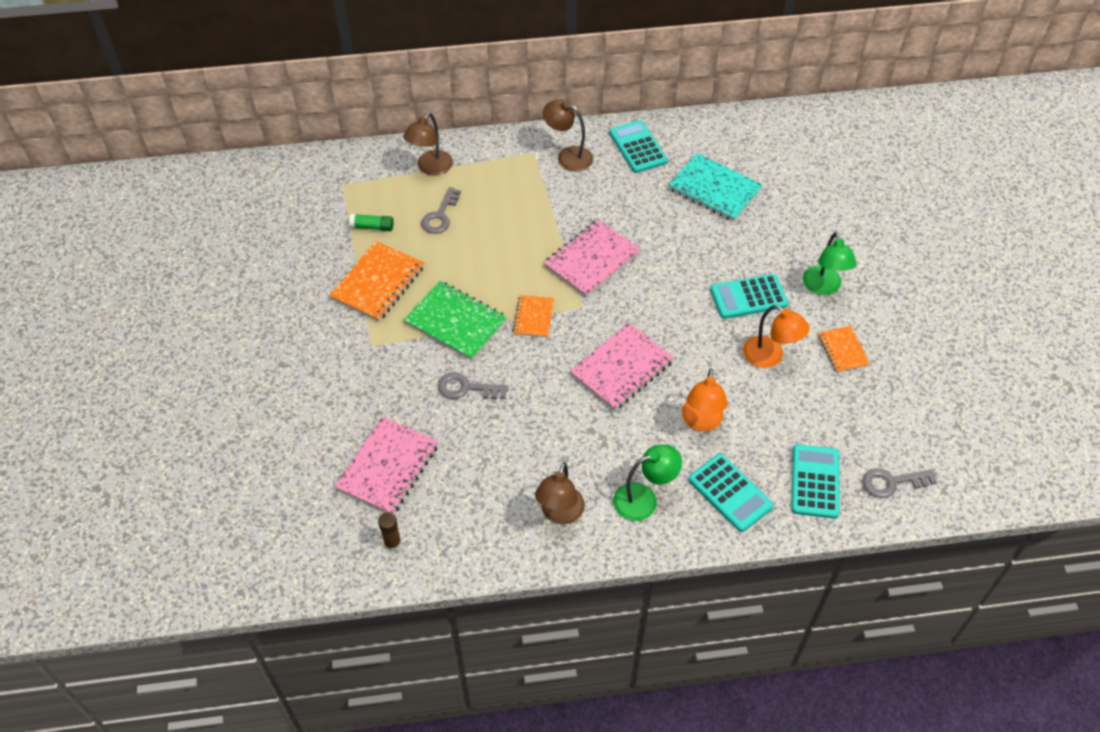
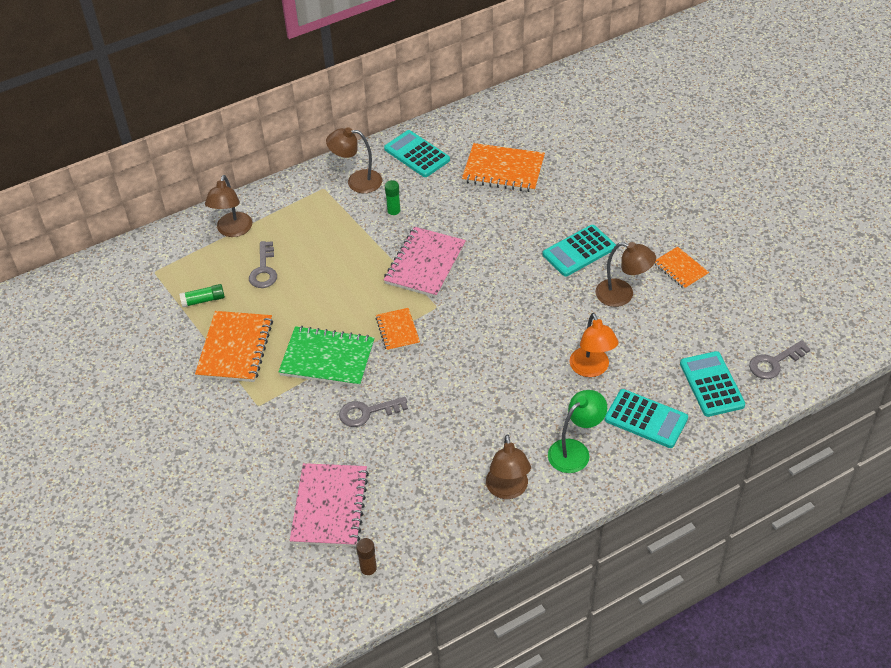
camera: 20 degrees left, 5 degrees down
pink notebook [570,323,674,411] -> none
turquoise notebook [668,153,763,222] -> orange notebook [462,143,545,192]
orange lamp [743,305,810,368] -> brown lamp [595,242,656,307]
green lamp [803,232,856,295] -> none
none -> green glue stick [385,180,401,219]

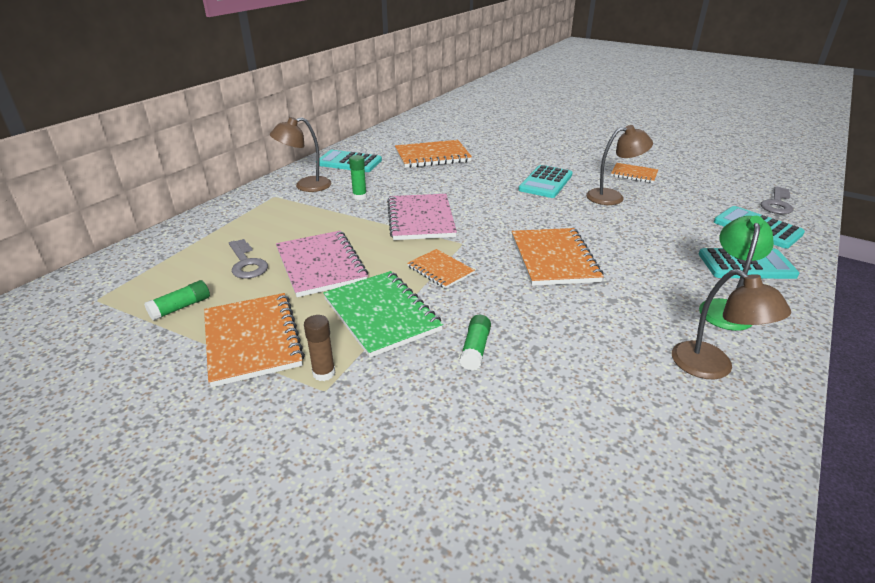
camera: 30 degrees left, 15 degrees down
brown lamp [205,175,252,237] -> none
green notebook [279,326,375,387] -> green notebook turned 75 degrees clockwise [323,271,443,358]
pink notebook [290,463,369,547] -> pink notebook moved to [276,231,368,297]
grey key [339,397,408,427] -> green glue stick [459,315,491,371]
brown glue stick [356,538,378,579] -> brown glue stick moved to [304,315,335,381]
orange lamp [569,313,618,377] -> none
none -> orange notebook [512,228,604,286]

